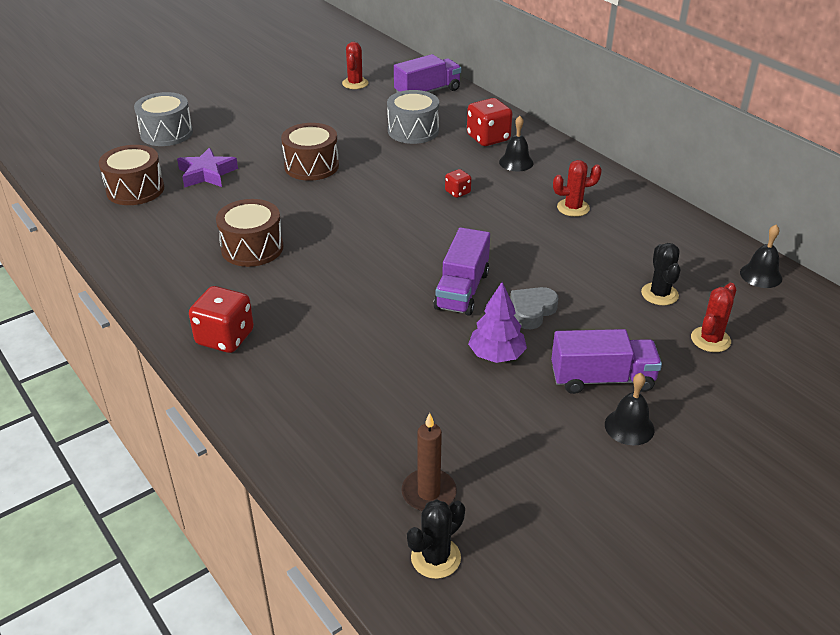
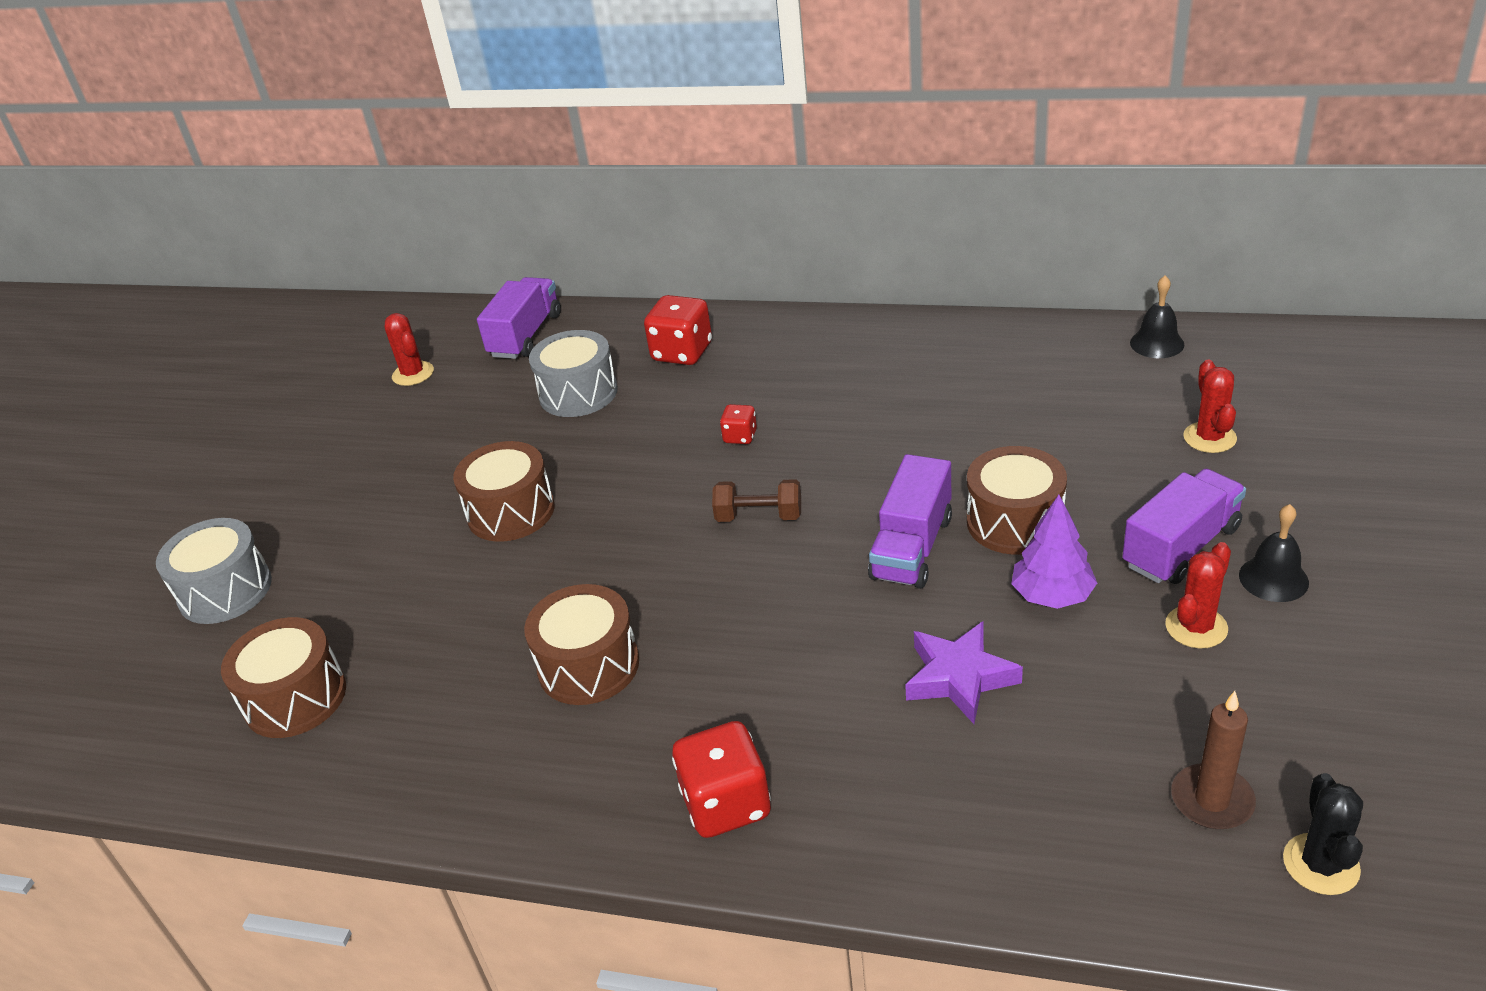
camera: 35 degrees left, 0 degrees up
purple star [177,148,238,188] -> purple star moved to [905,621,1023,724]
purple truck [434,227,490,316] -> purple truck turned 45 degrees clockwise [868,454,952,589]
black bell [499,116,533,171] -> none
grey heart [510,287,558,329] -> brown drum [967,446,1067,555]
red cactus [553,160,602,217] -> red cactus moved to [1165,542,1231,649]
black cactus [641,243,681,305] -> none
none -> brown dumbbell [712,479,801,522]

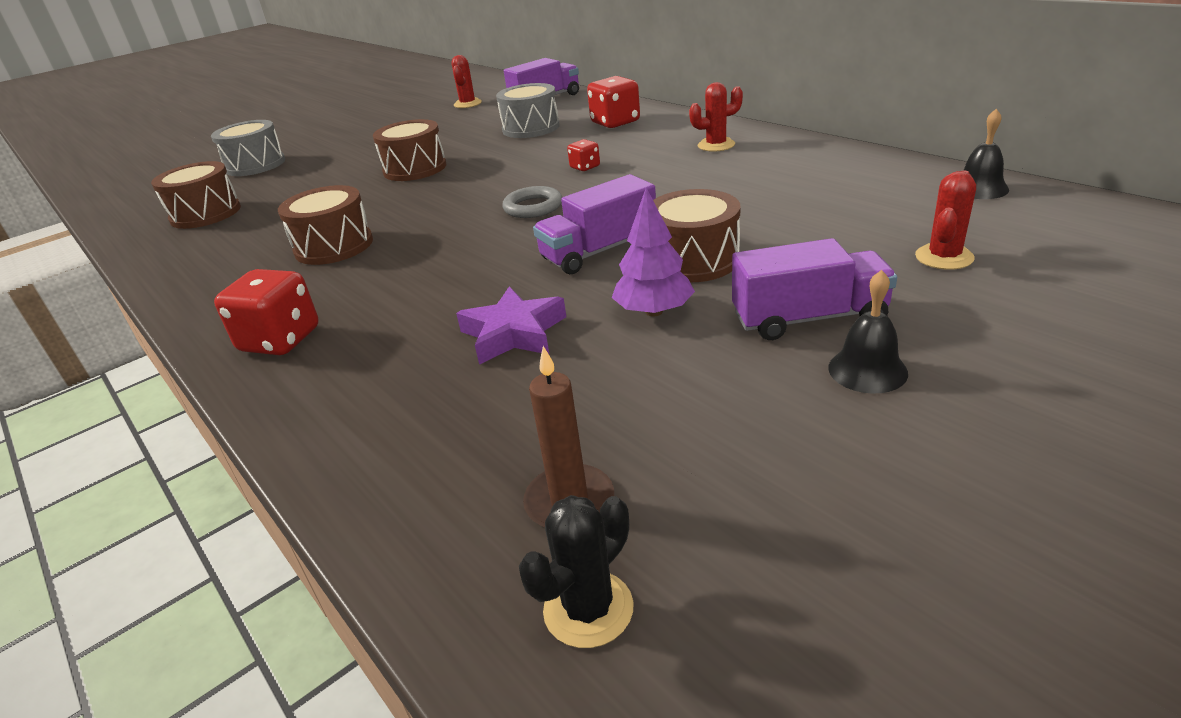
camera: 35 degrees right, 5 degrees down
brown dumbbell [712,479,801,522] -> grey ring [502,186,562,218]
red cactus [1165,542,1231,649] -> red cactus moved to [689,82,743,152]

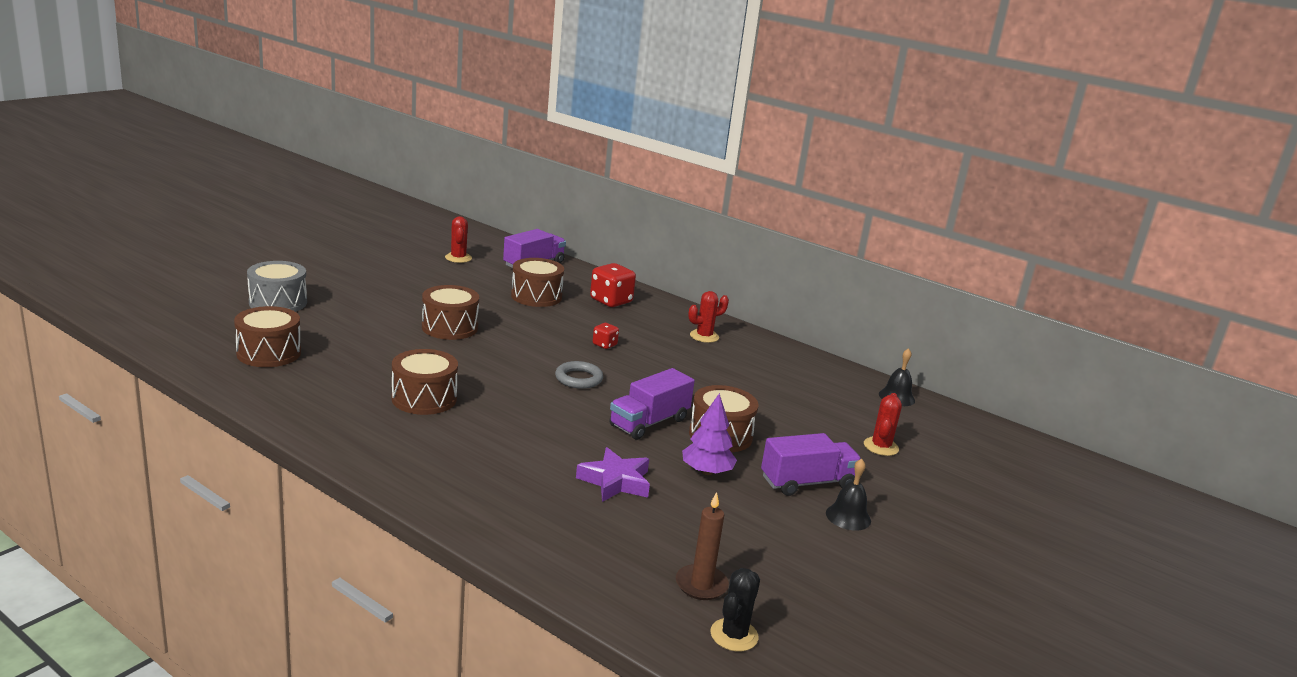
camera: 20 degrees left, 10 degrees down
red dice [214,269,319,355] -> none
grey drum [496,83,560,138] -> brown drum [511,258,564,307]

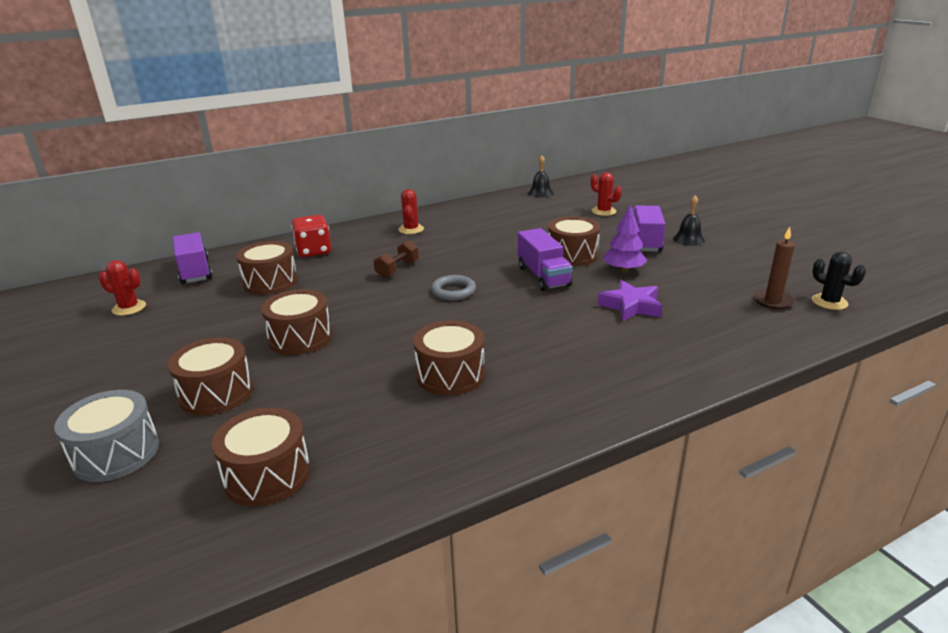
camera: 60 degrees left, 5 degrees up
red dice [593,323,619,349] -> brown dumbbell [374,240,419,278]
none -> brown drum [168,337,253,416]

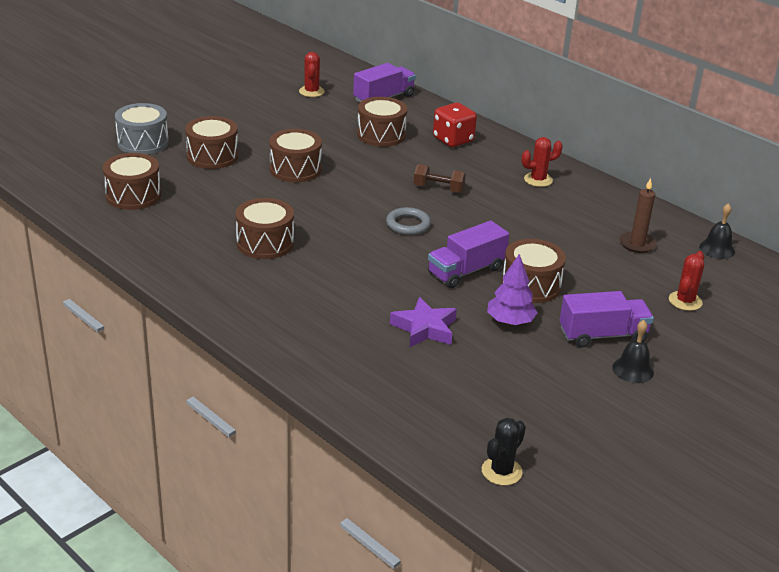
camera: 70 degrees right, 5 degrees up
brown candle [753,227,795,310] -> brown candle moved to [620,178,656,253]

